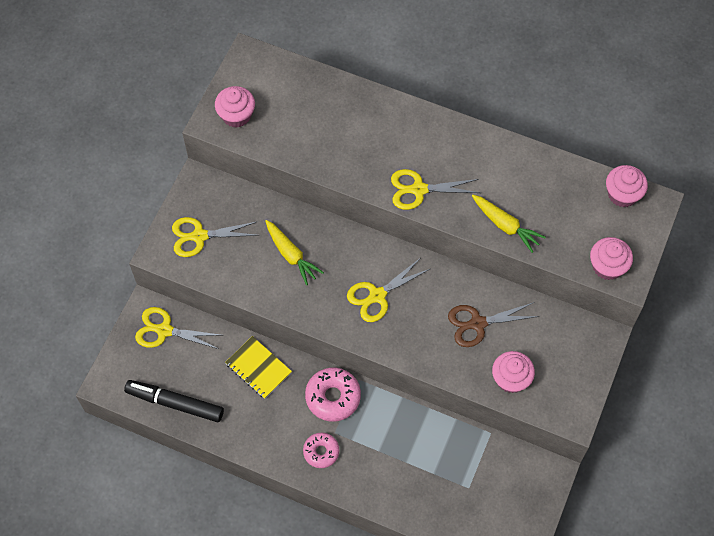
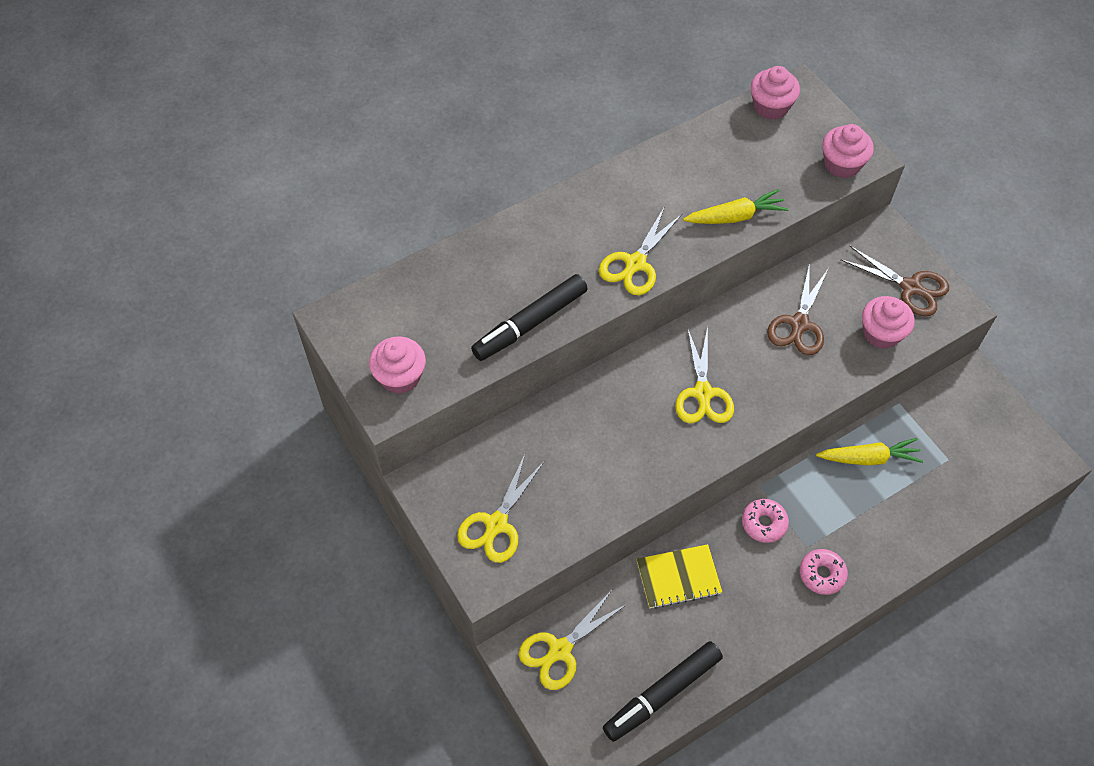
camera: 55 degrees left, 5 degrees down
yellow carrot [265,220,324,285] -> yellow carrot moved to [816,438,923,466]
pink donut [305,368,361,421] -> pink donut [742,499,789,543], size x0.64
none -> black marker [471,274,588,361]
none -> brown scissors [840,246,949,316]

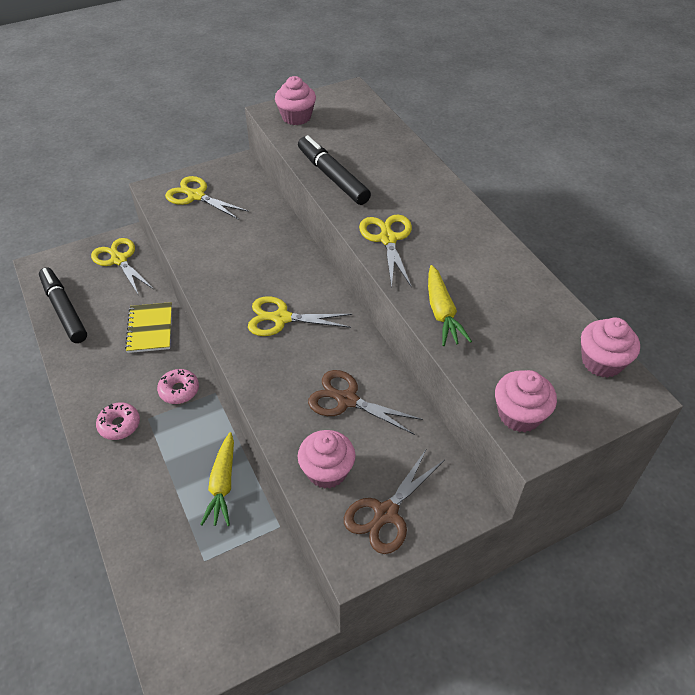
camera: 95 degrees right, 10 degrees down
yellow scissors [599,206,683,295] -> yellow scissors turned 45 degrees clockwise [359,215,412,288]

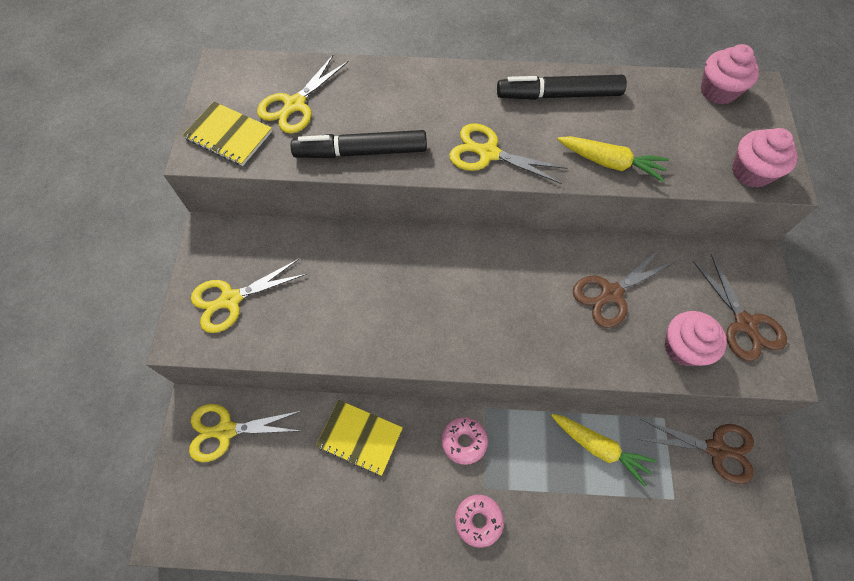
camera: 60 degrees left, 15 degrees up
black marker [39,267,87,343] -> black marker moved to [497,75,627,100]
yellow scissors [248,296,352,336] -> yellow scissors moved to [257,54,349,134]
pink cupcake [275,76,316,125] -> yellow notebook [182,102,272,166]
none -> brown scissors [637,419,754,484]

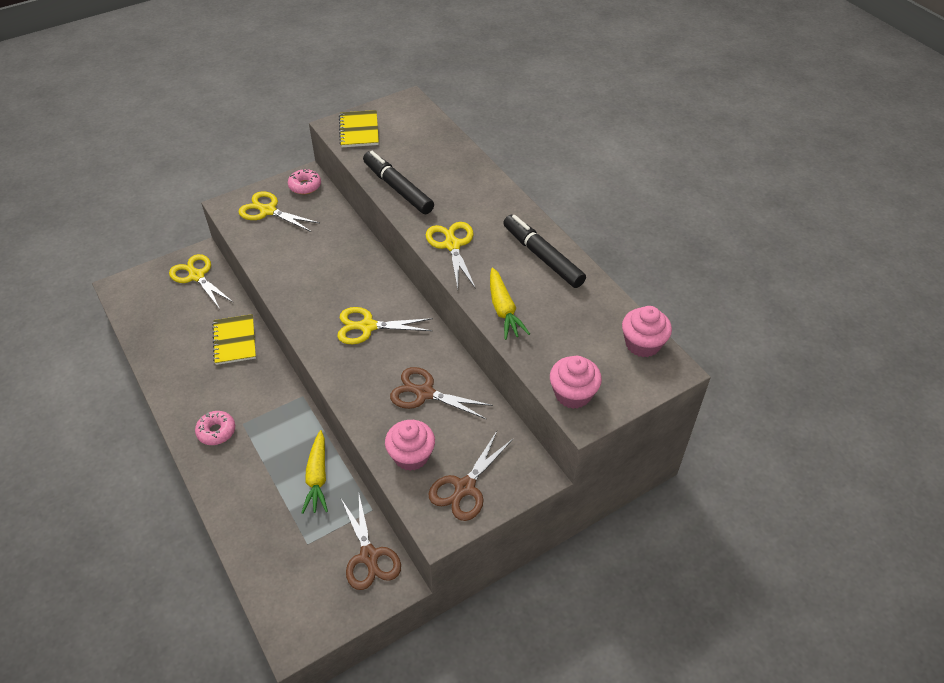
camera: 55 degrees right, 15 degrees down
yellow scissors [257,54,349,134] -> yellow scissors moved to [337,307,433,344]
pink donut [442,417,488,465] -> pink donut moved to [288,169,321,194]

